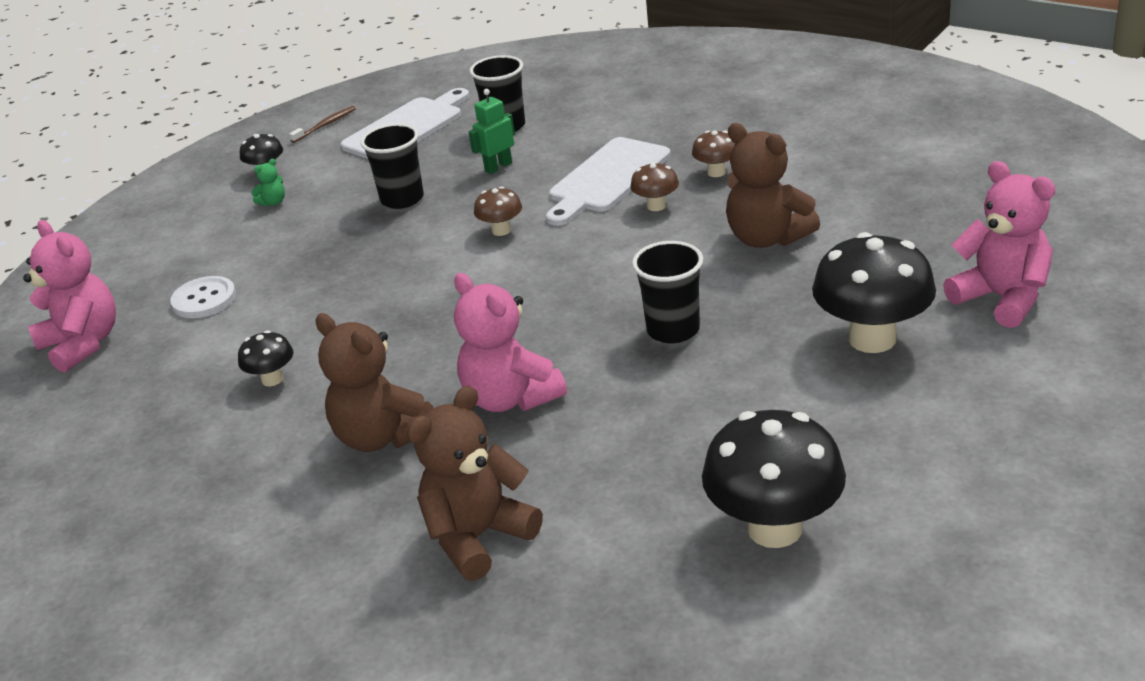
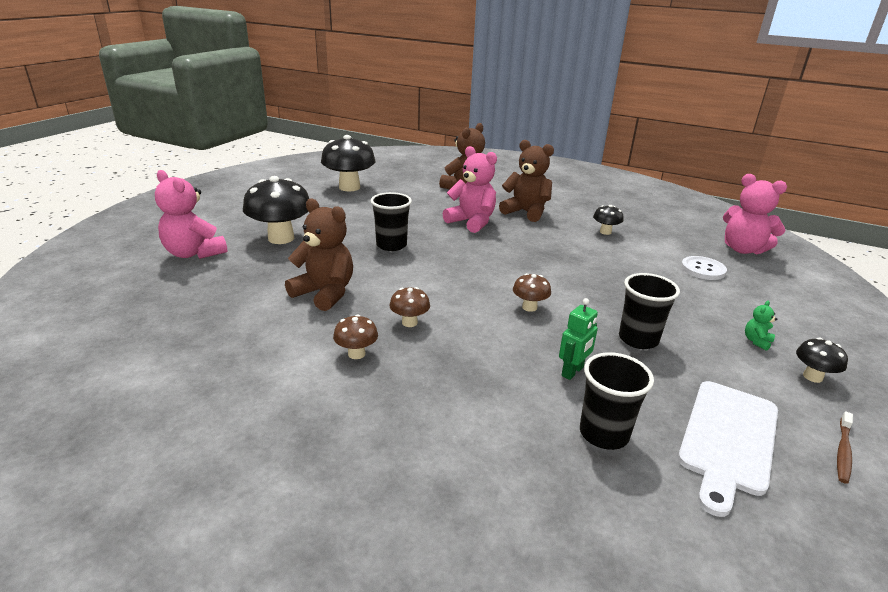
camera: 165 degrees right, 5 degrees down
white cutting board [546,137,671,226] -> none

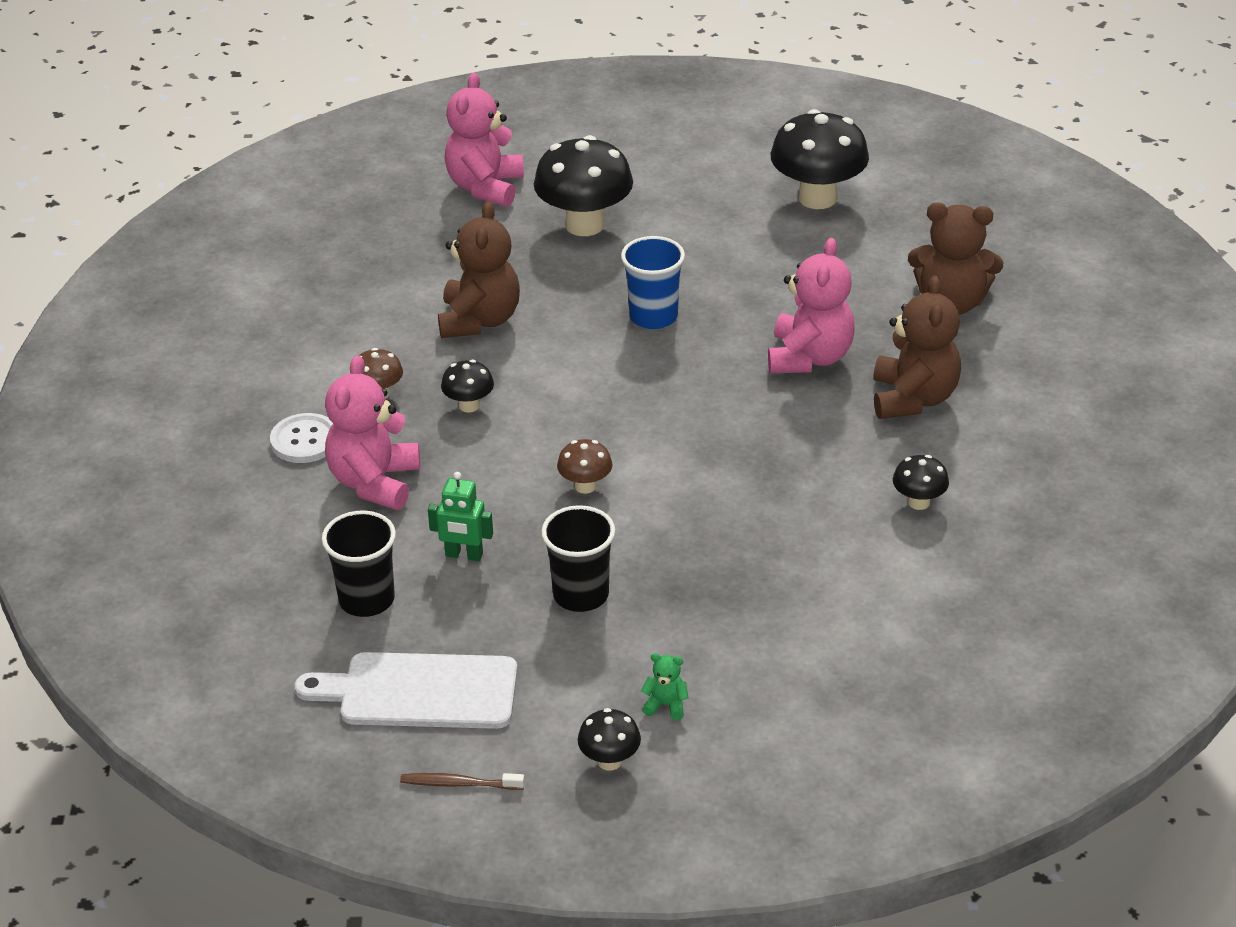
camera: 65 degrees right, 10 degrees up
black cup [371,192,412,251] -> blue cup [621,236,685,329]
brown mushroom [390,287,430,327] -> black mushroom [441,360,494,413]
white button [681,256,727,280] -> white button moved to [270,413,333,463]
pink teddy bear [723,174,787,254] -> pink teddy bear moved to [325,355,420,510]

